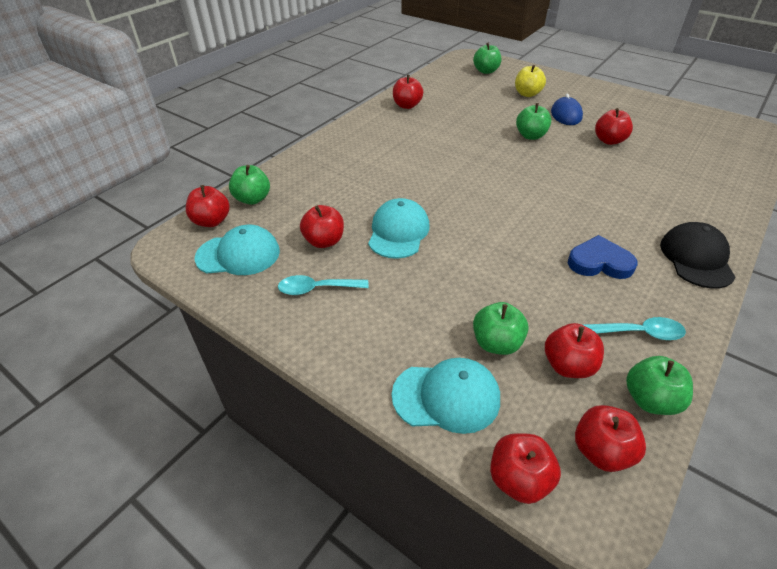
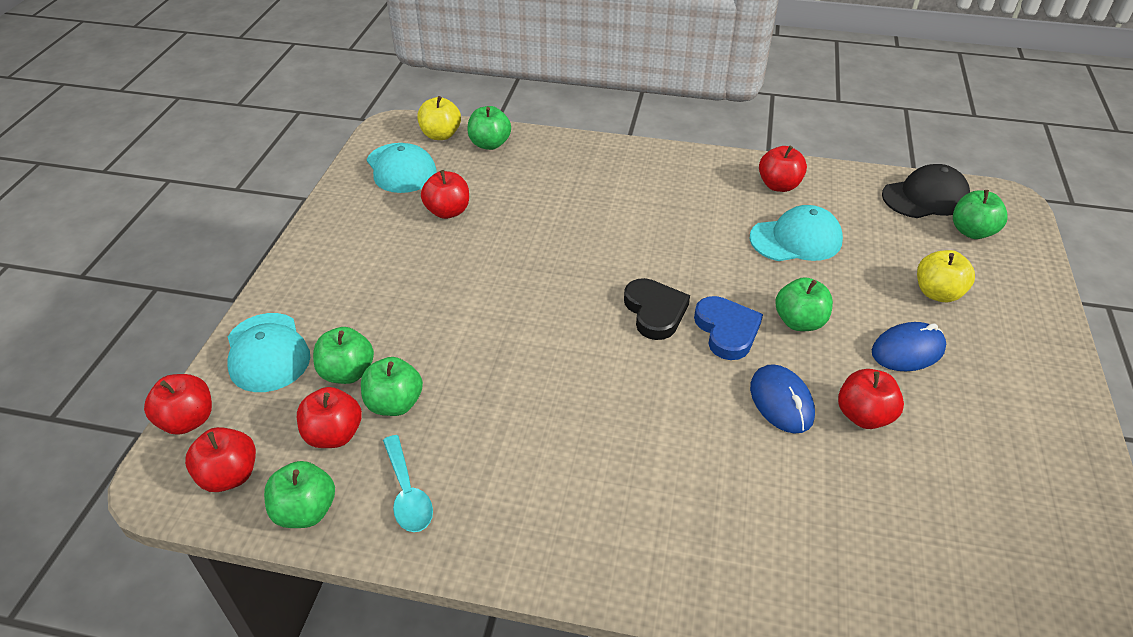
camera: 65 degrees right, 0 degrees up
red apple [186,185,230,227] -> yellow apple [417,96,461,140]
turquoise spoon [278,275,369,295] -> none
turquoise cap [368,198,430,259] -> turquoise cap moved to [749,205,843,261]
blue heart [568,235,637,279] -> blue heart moved to [694,296,763,360]
black cap [660,222,736,289] -> black cap moved to [882,164,970,218]
none -> green apple [361,357,423,416]
none -> black heart [624,278,690,340]
none -> blue mouse [750,364,815,433]

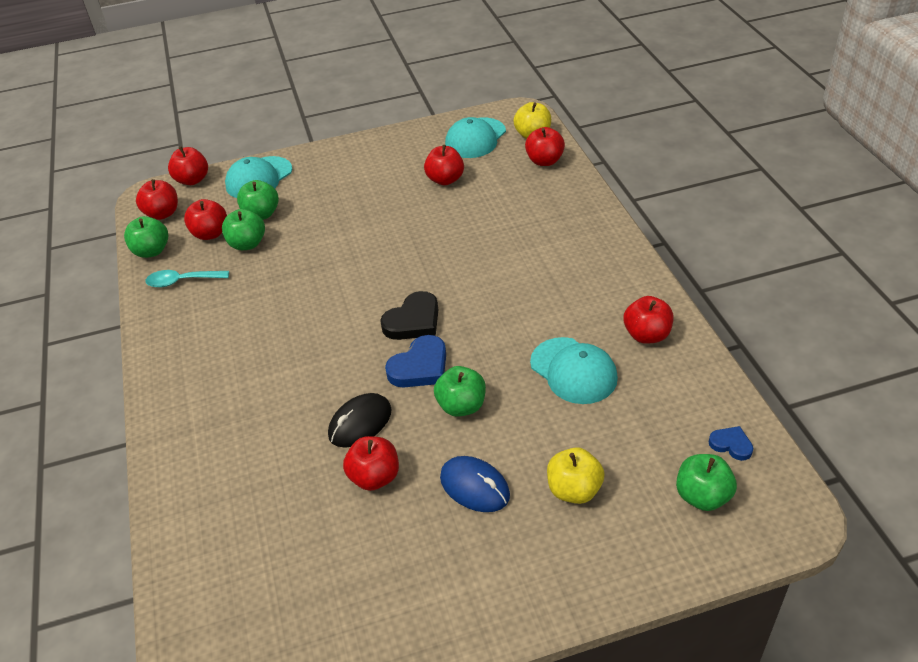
camera: 65 degrees right, 0 degrees up
turquoise spoon [383,435,433,532] -> turquoise spoon turned 45 degrees clockwise [145,270,229,288]
green apple [467,106,511,150] -> red apple [525,127,565,166]
blue mouse [750,364,815,433] -> black mouse [328,393,392,448]
black cap [882,164,970,218] -> blue heart [709,426,753,461]

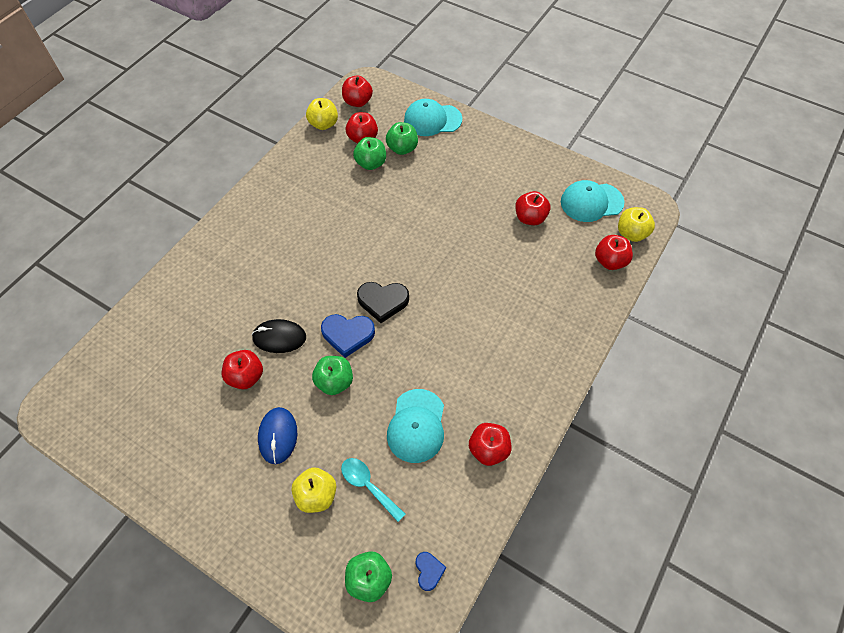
camera: 45 degrees right, 15 degrees up
green apple [124,216,168,258] -> yellow apple [306,98,338,130]
turquoise spoon [145,270,229,288] -> turquoise spoon moved to [341,458,405,522]
red apple [168,146,208,185] -> none

